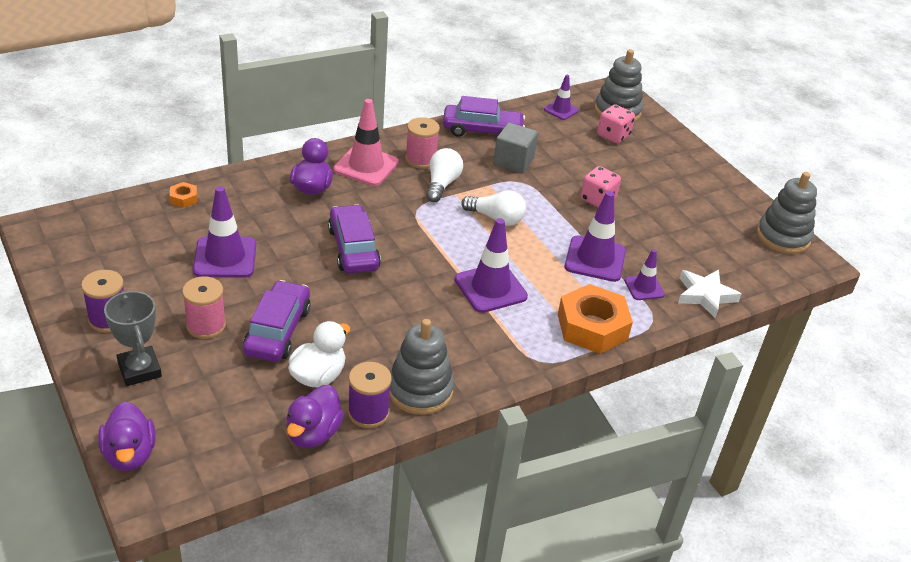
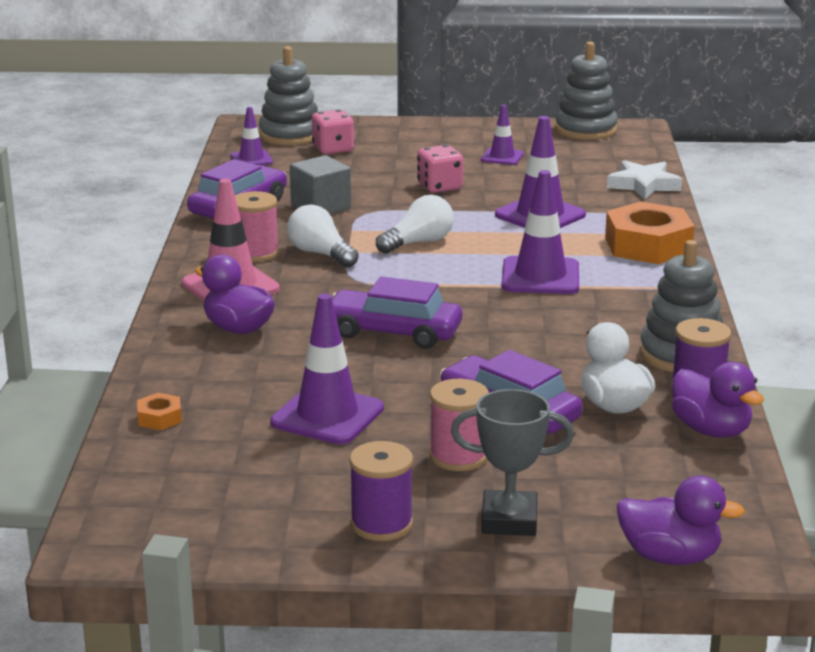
camera: 55 degrees left, 15 degrees down
purple traffic cone [624,249,665,300] -> purple traffic cone moved to [481,105,524,165]

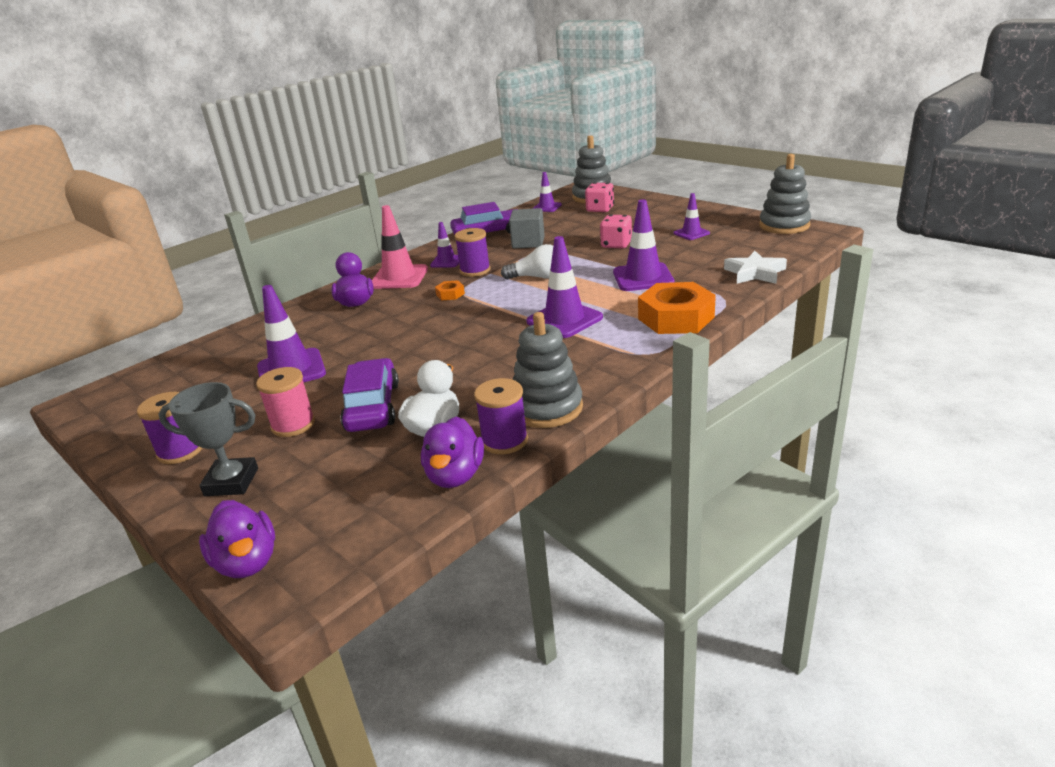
camera: 45 degrees right, 5 degrees up
orange nut [137,393,182,430] -> orange nut moved to [435,280,465,300]
pink spool [235,191,279,262] -> purple traffic cone [430,222,459,267]
white light bulb [287,205,359,268] -> purple spool [454,228,490,277]
purple car [332,276,462,349] -> none
grey trophy [451,389,574,536] -> grey trophy turned 45 degrees counterclockwise [159,382,258,496]

